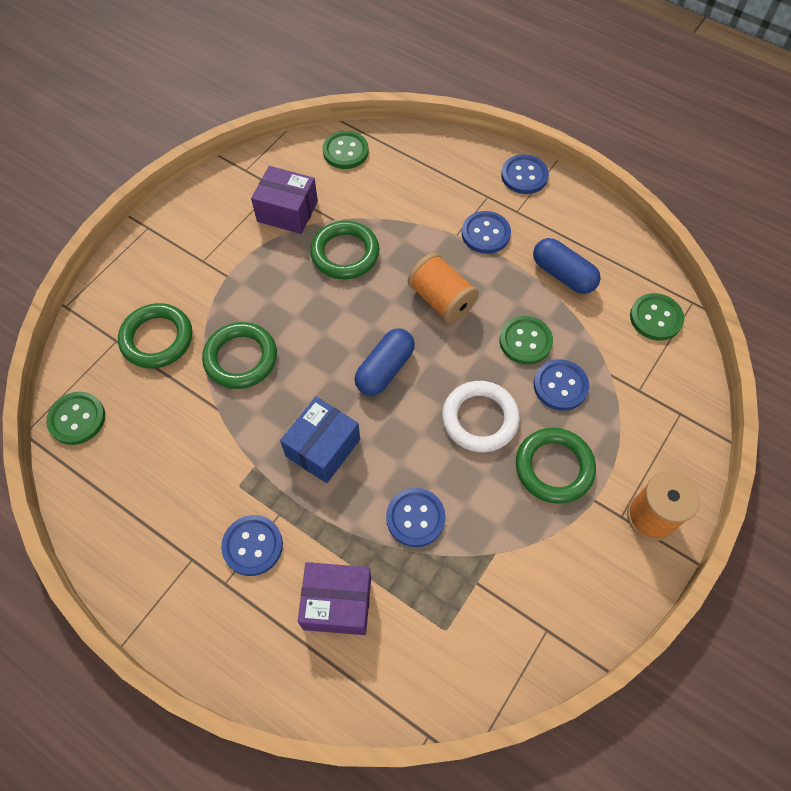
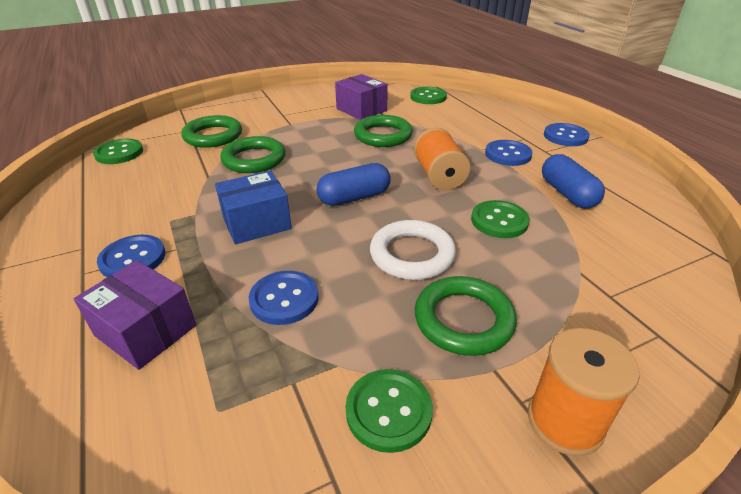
camera: 30 degrees right, 25 degrees down
blue button [534,359,589,411] -> none
green button [630,293,684,341] -> green button moved to [346,369,433,453]

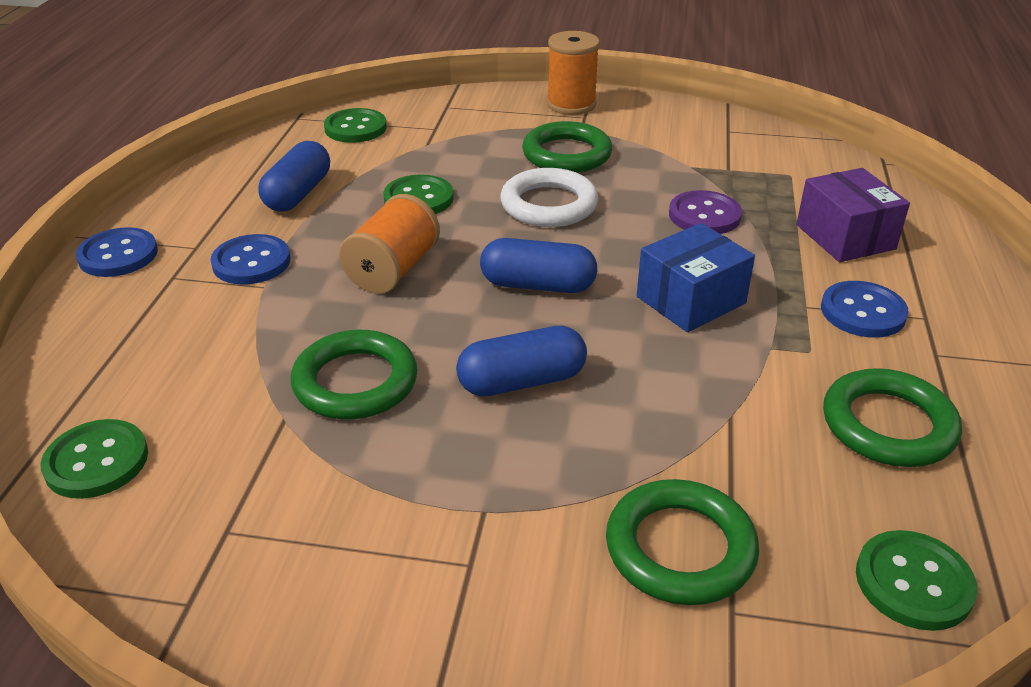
camera: 145 degrees left, 0 degrees up
blue box [215,170,292,244] -> blue box turned 45 degrees counterclockwise [637,223,755,332]
green ring [220,136,286,173] -> green ring moved to [823,368,962,467]
blue button [249,271,319,325] -> purple button [669,190,742,234]
purple box [335,74,388,120] -> none
green button [346,369,433,453] -> green button moved to [324,108,387,143]
none -> blue capsule [456,326,587,396]

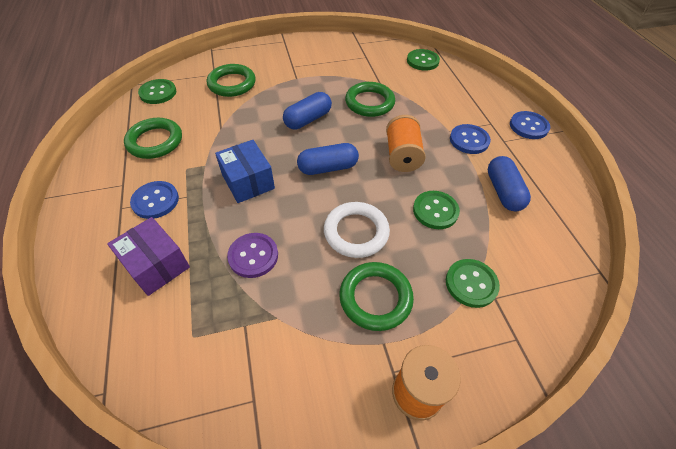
camera: 155 degrees right, 15 degrees up
green button [324,108,387,143] -> green button moved to [446,259,500,308]
blue box [637,223,755,332] -> blue box turned 60 degrees counterclockwise [215,140,275,203]

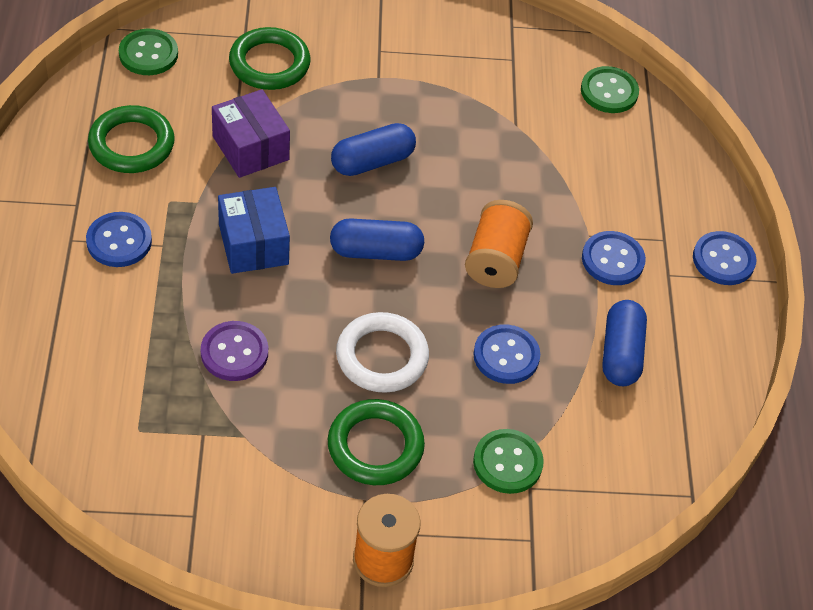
camera: 10 degrees right, 0 degrees up
purple box [107,217,190,296] -> purple box moved to [212,89,290,178]
green ring [345,82,395,117] -> none
green button [413,191,460,229] -> blue button [473,324,540,384]

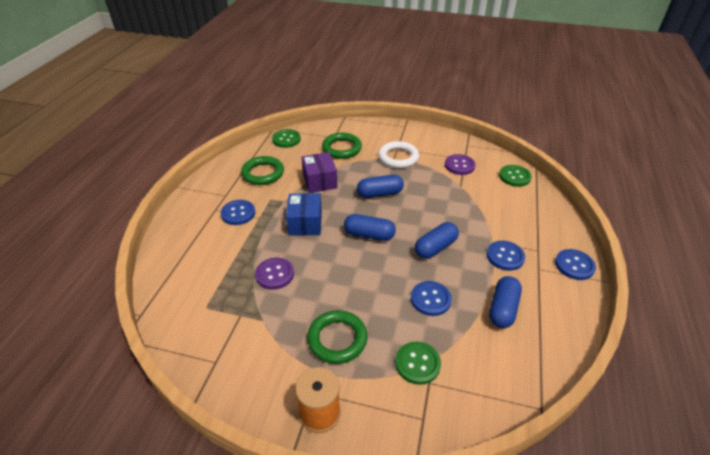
camera: 20 degrees right, 10 degrees down
white ring [336,312,429,393] -> white ring moved to [378,141,419,168]
orange spool [465,200,533,288] -> blue capsule [415,222,459,259]
none -> purple button [445,154,475,175]

